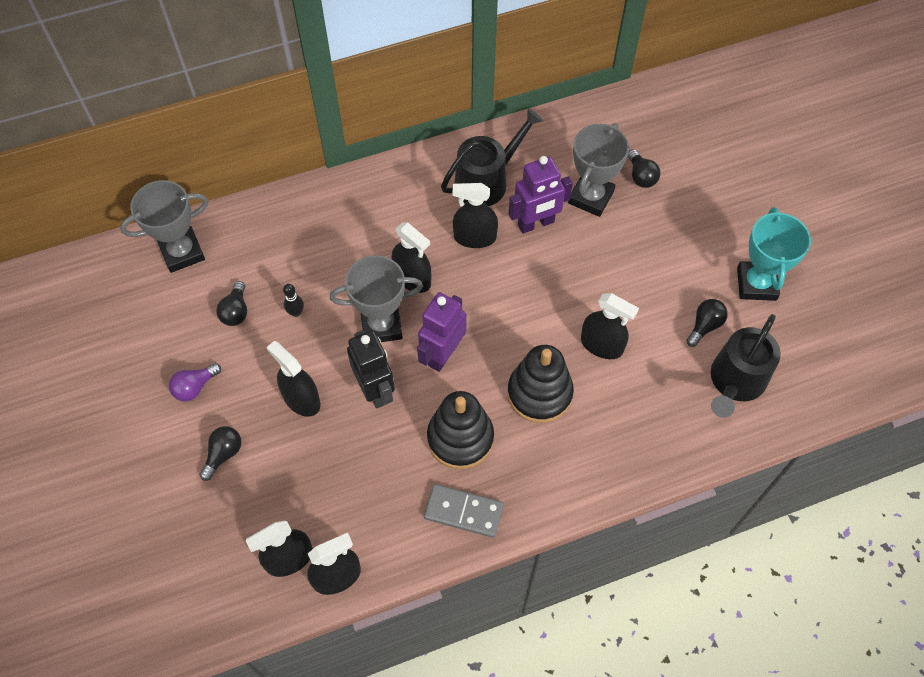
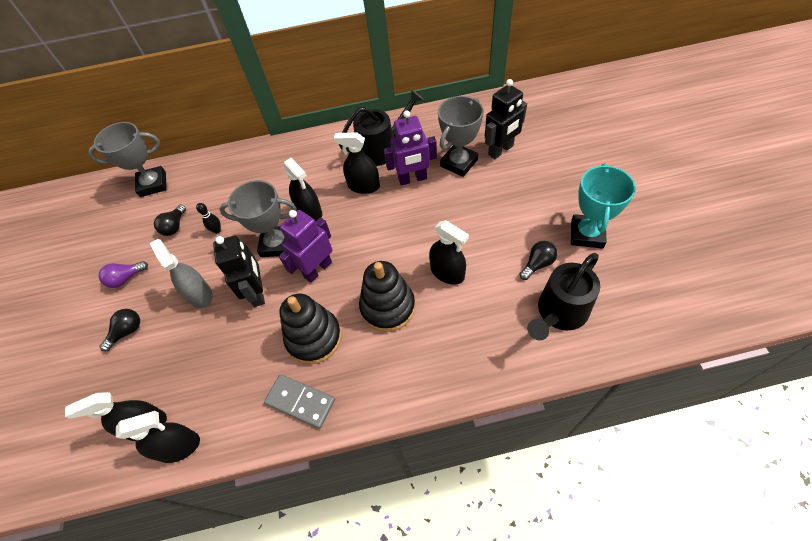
camera: 15 degrees right, 5 degrees down
black spray bottle [266,341,321,417] -> grey spray bottle [150,239,213,308]
black light bulb [628,149,661,188] -> black robot [485,79,527,159]

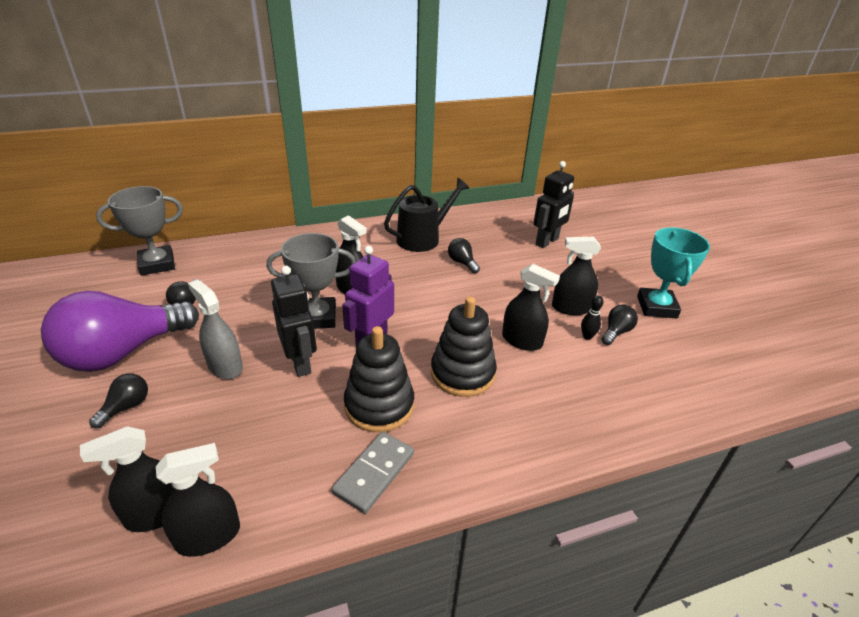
camera: 15 degrees left, 20 degrees down
purple light bulb [99,261,148,288] -> purple light bulb [41,291,199,372], size x2.48
black bowling pin [196,203,221,234] -> black bowling pin moved to [581,296,603,340]
grey domino [264,374,335,429] -> grey domino turned 75 degrees counterclockwise [332,432,414,514]
black spray bottle [334,133,380,194] -> black spray bottle moved to [552,237,601,315]
purple robot [384,110,437,186] -> black light bulb [448,238,480,273]
grey trophy [438,96,483,177] -> none
black watering can [527,253,600,340] -> none

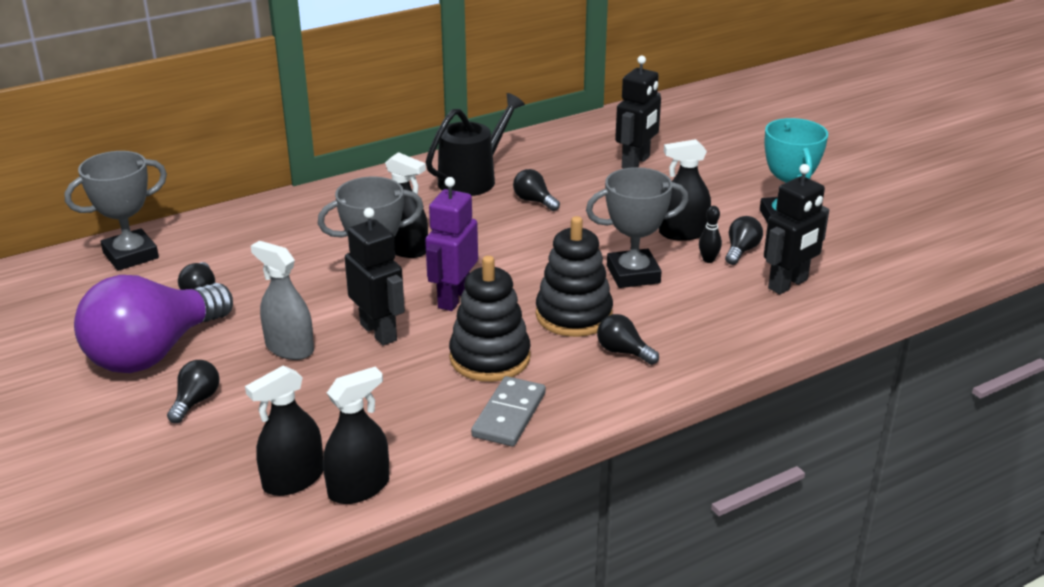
camera: 10 degrees left, 5 degrees down
black spray bottle [502,264,560,351] -> grey trophy [586,167,689,288]
none -> black light bulb [597,314,659,365]
none -> black robot [764,164,829,294]

